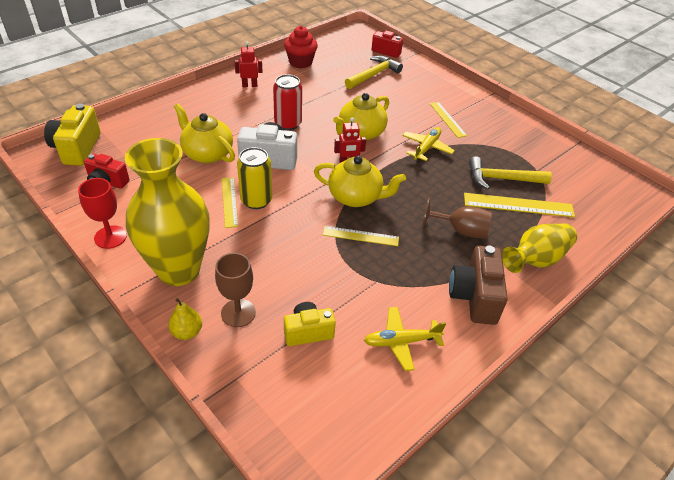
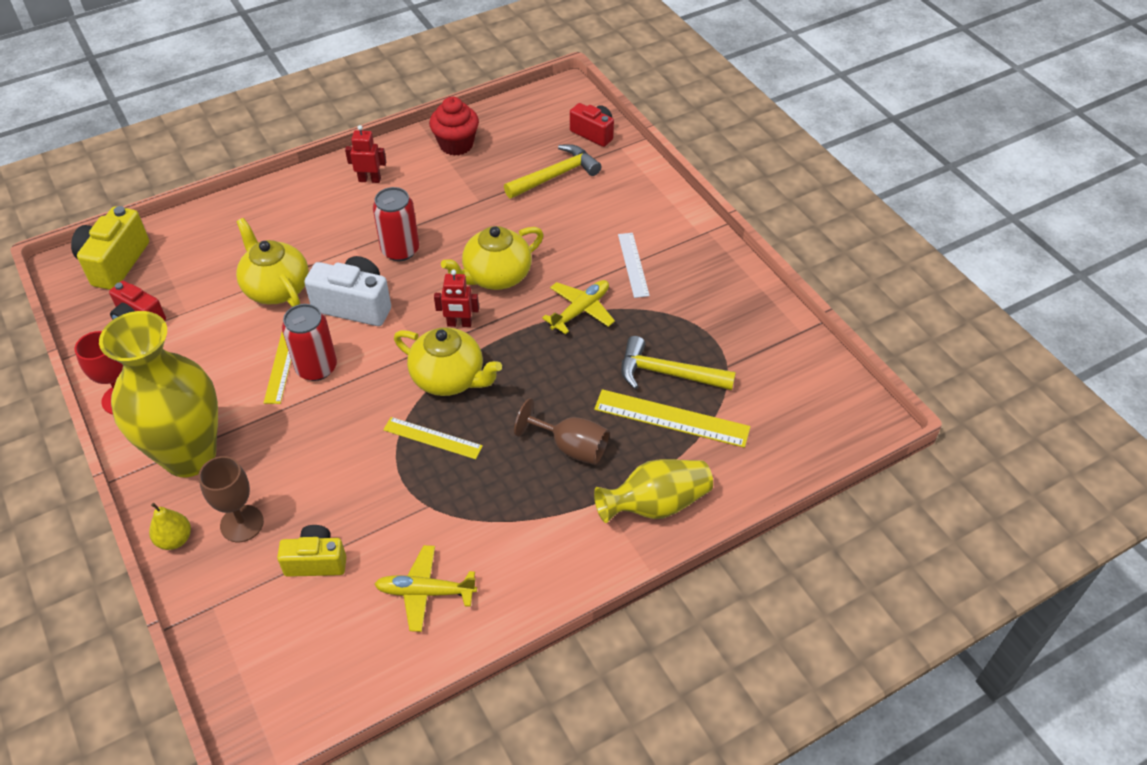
camera: 15 degrees right, 5 degrees up
yellow can [237,147,272,209] -> red can [282,304,337,381]
yellow ruler [430,102,467,138] -> white ruler [618,233,650,298]
brown camera [449,246,508,325] -> none

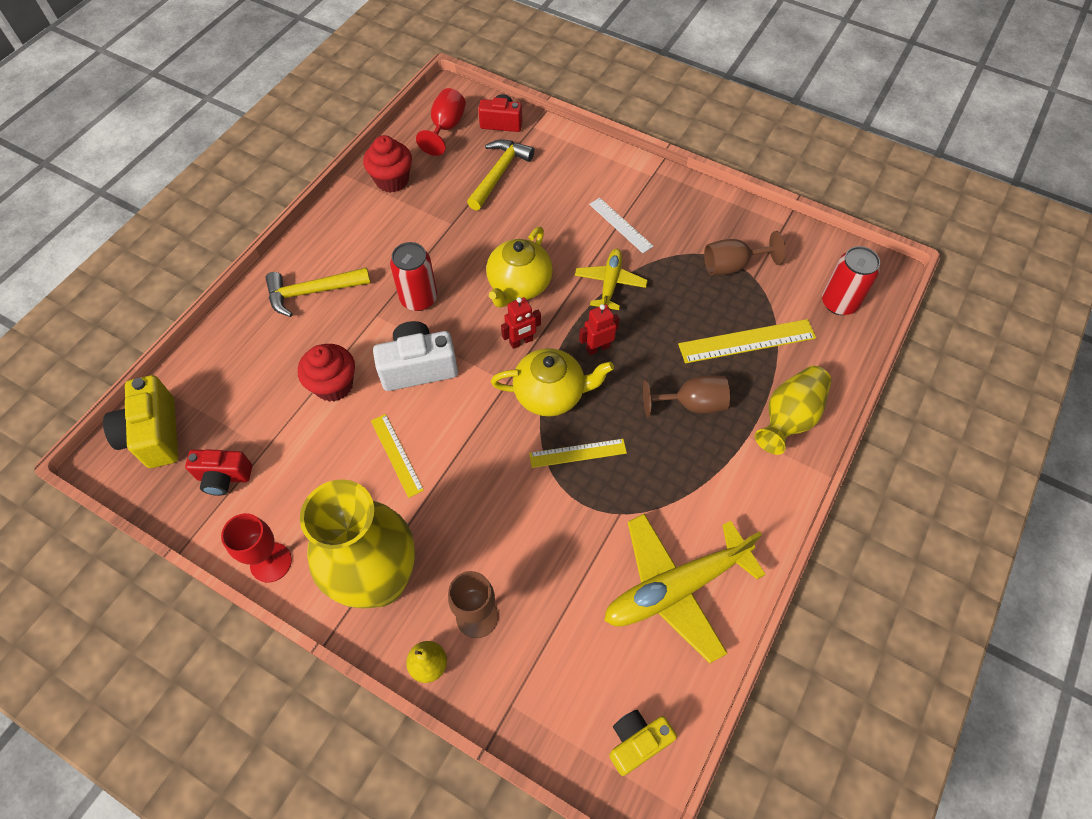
camera: 30 degrees left, 10 degrees up
yellow teapot [236,218,309,307] -> red cupcake [298,344,355,402]
yellow camera [277,525,346,577] -> yellow camera moved to [609,710,677,776]
red can [282,304,337,381] -> red can moved to [822,246,880,315]
red robot [345,125,386,183] -> red robot moved to [579,304,620,355]
yellow plane [375,545,477,632] -> yellow plane [604,513,766,663], size x1.77
yellow hammer [621,336,736,390] -> yellow hammer moved to [265,267,371,317]
none -> red goblet [416,88,466,156]
none -> brown goblet [704,231,786,275]

